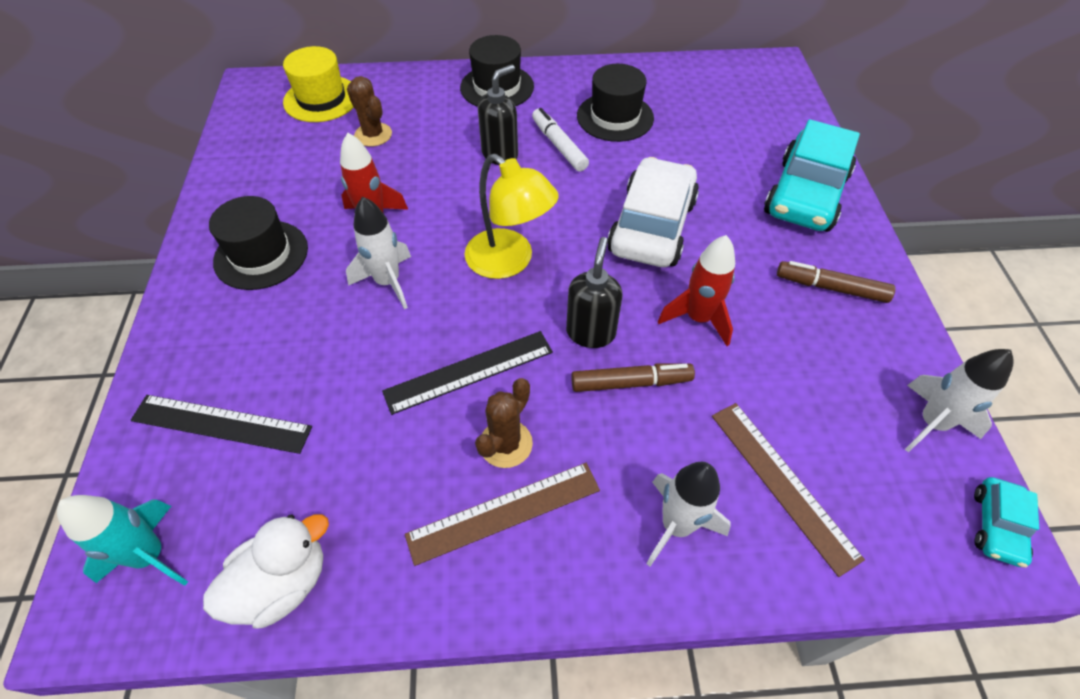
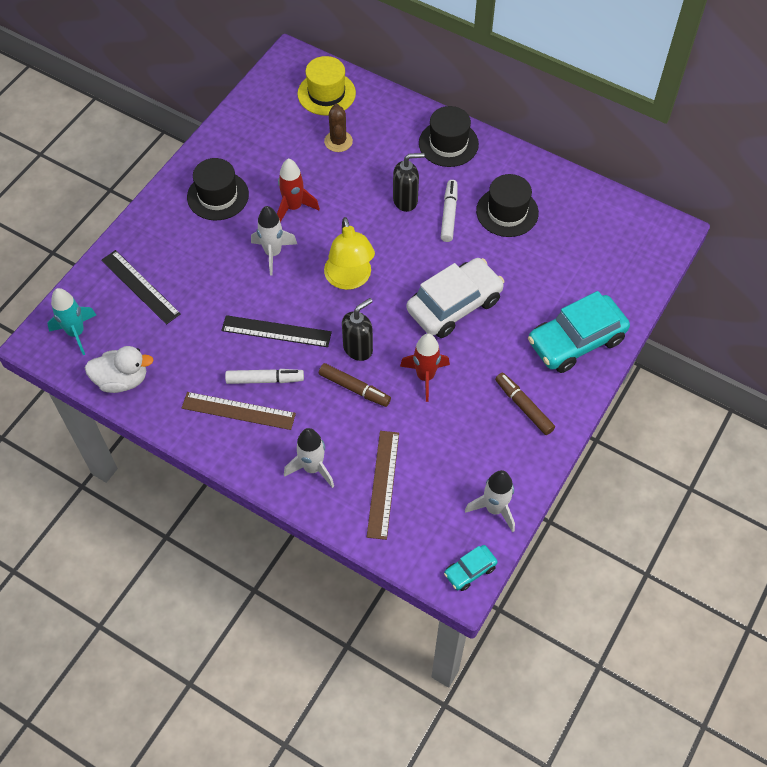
camera: 35 degrees right, 5 degrees up
brown cactus [475,378,533,468] -> white marker [225,369,304,384]

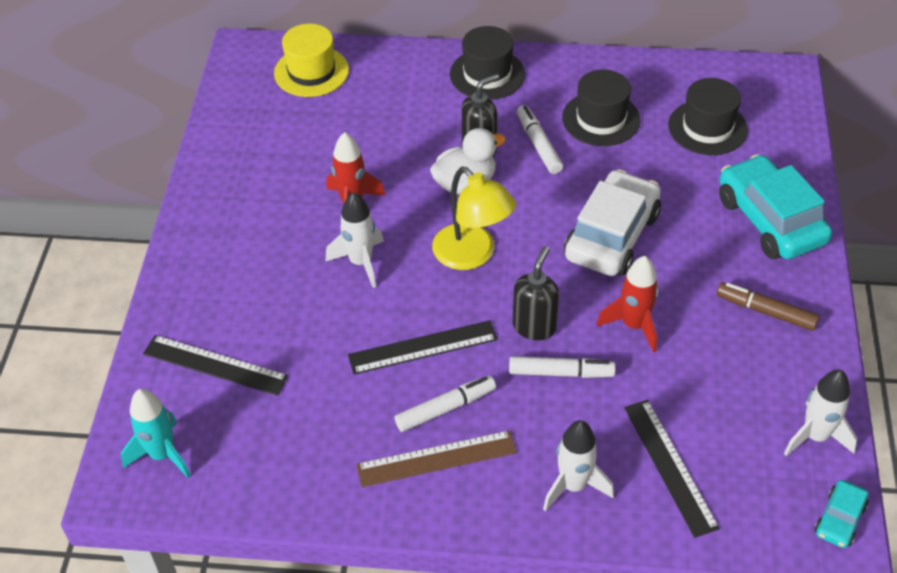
camera: 25 degrees left, 10 degrees down
white duck [85,346,154,393] -> white duck moved to [430,128,506,195]
black hat [187,158,249,221] -> black hat moved to [668,78,748,155]
brown marker [319,363,391,407] -> white marker [509,356,616,378]
brown cactus [324,104,353,152] -> none
brown ruler [367,431,399,540] -> black ruler [624,400,720,538]
turquoise car [528,291,630,373] -> turquoise car turned 120 degrees clockwise [719,154,832,259]

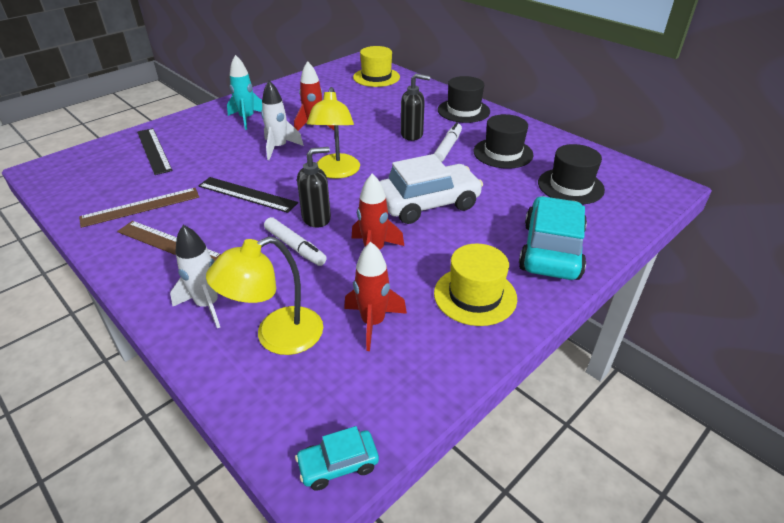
camera: 40 degrees right, 10 degrees down
turquoise rocket [121,389,191,478] -> turquoise rocket moved to [227,55,262,130]
white marker [395,375,496,432] -> none
white duck [430,128,506,195] -> none
black ruler [624,400,720,538] -> yellow lamp [206,237,323,355]
brown marker [716,282,819,331] -> yellow hat [434,244,517,326]
white rocket [784,369,857,456] -> none
none -> brown ruler [79,188,199,228]
none -> red rocket [344,242,407,351]

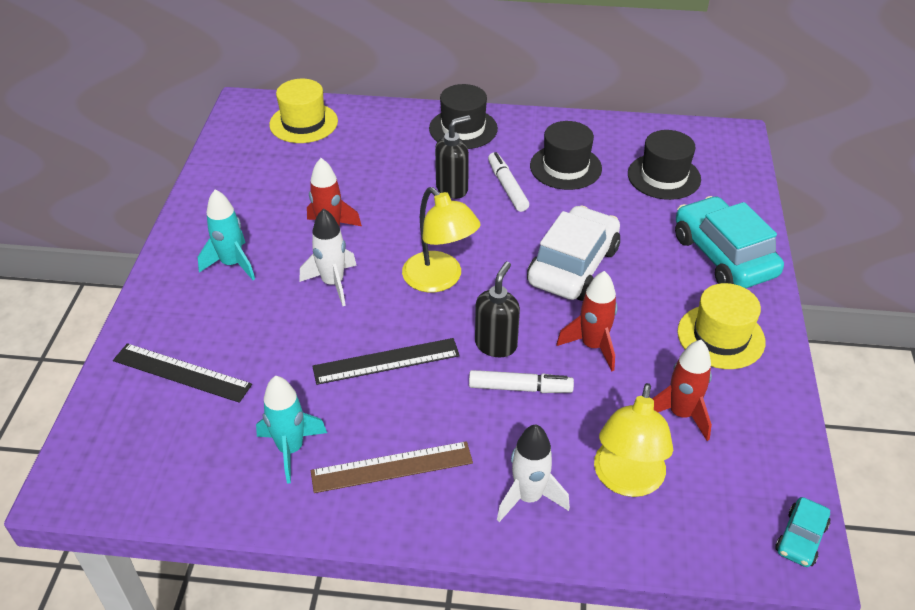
camera: 40 degrees left, 5 degrees up
brown ruler [79,188,199,228] -> turquoise rocket [256,376,327,483]

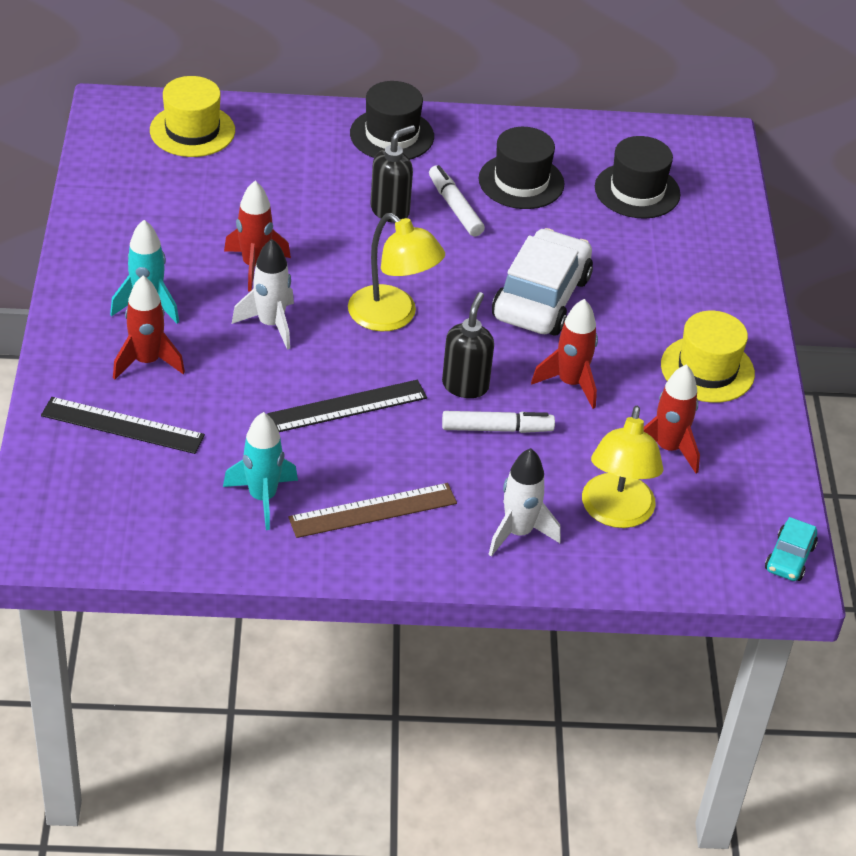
camera: 10 degrees left, 0 degrees up
turquoise car [675,196,784,288] -> none
none -> red rocket [113,276,185,379]

